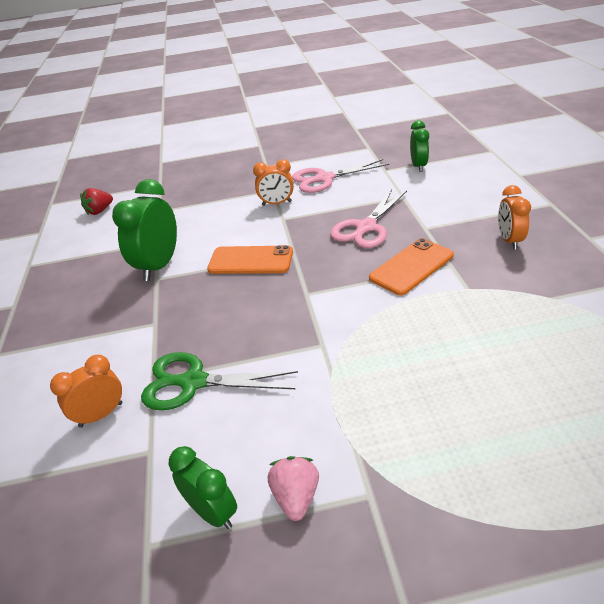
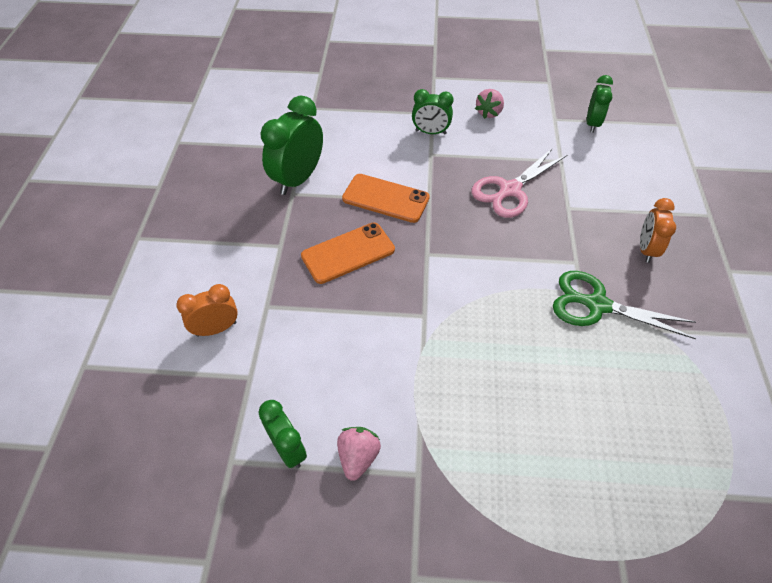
camera: 10 degrees right, 15 degrees up
red strawberry [80,188,113,215] -> none
green scissors [141,352,298,410] -> green scissors moved to [553,271,696,339]
orange clock [253,159,294,206] -> green clock [412,89,454,135]
pink scissors [292,159,390,193] -> pink strawberry [475,89,504,119]
orange phone [369,238,454,295] -> orange phone moved to [301,223,395,284]

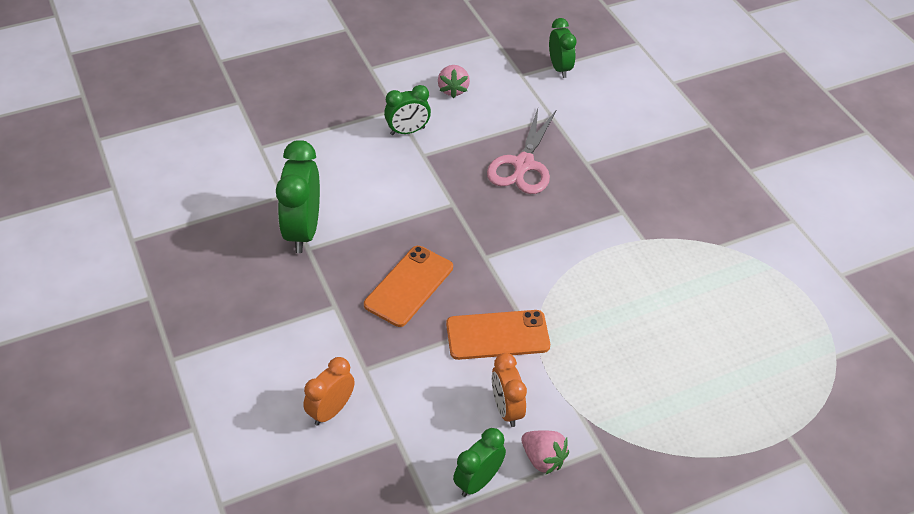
camera: 30 degrees left, 5 degrees down
green clock [258,400,307,468] -> green clock turned 75 degrees counterclockwise [453,428,506,497]
pink strawberry [337,427,381,481] -> pink strawberry turned 150 degrees clockwise [521,430,569,475]
orange phone [342,174,430,223] -> orange phone moved to [446,310,550,360]
green scissors [553,271,696,339] -> none
orange clock [640,198,676,263] -> orange clock moved to [492,353,527,427]

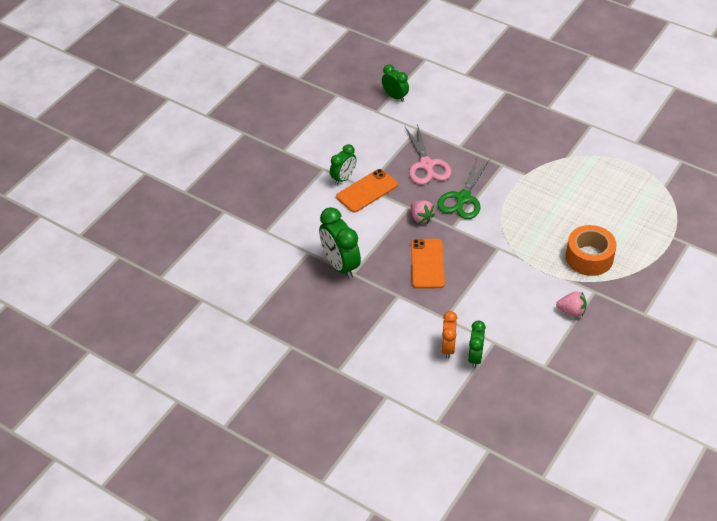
camera: 30 degrees left, 0 degrees up
pink strawberry [438,65,470,98] -> pink strawberry moved to [411,201,435,224]
orange phone [446,310,550,360] -> orange phone moved to [336,169,398,213]
green clock [453,428,506,497] -> green clock moved to [468,320,486,368]
orange clock [492,353,527,427] -> none
none -> green scissors [437,158,490,219]
none -> orange tape [566,225,617,276]

